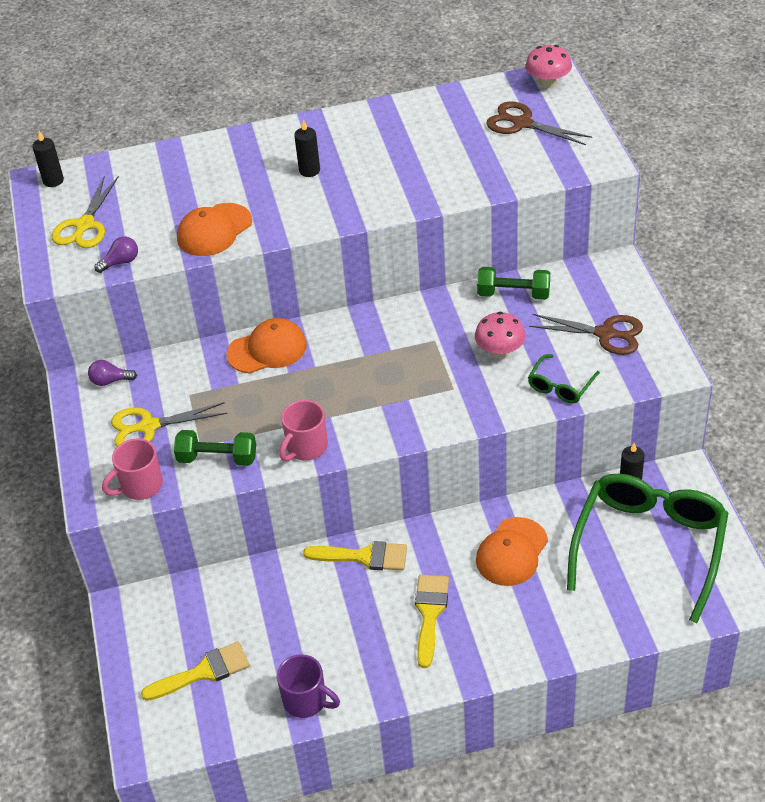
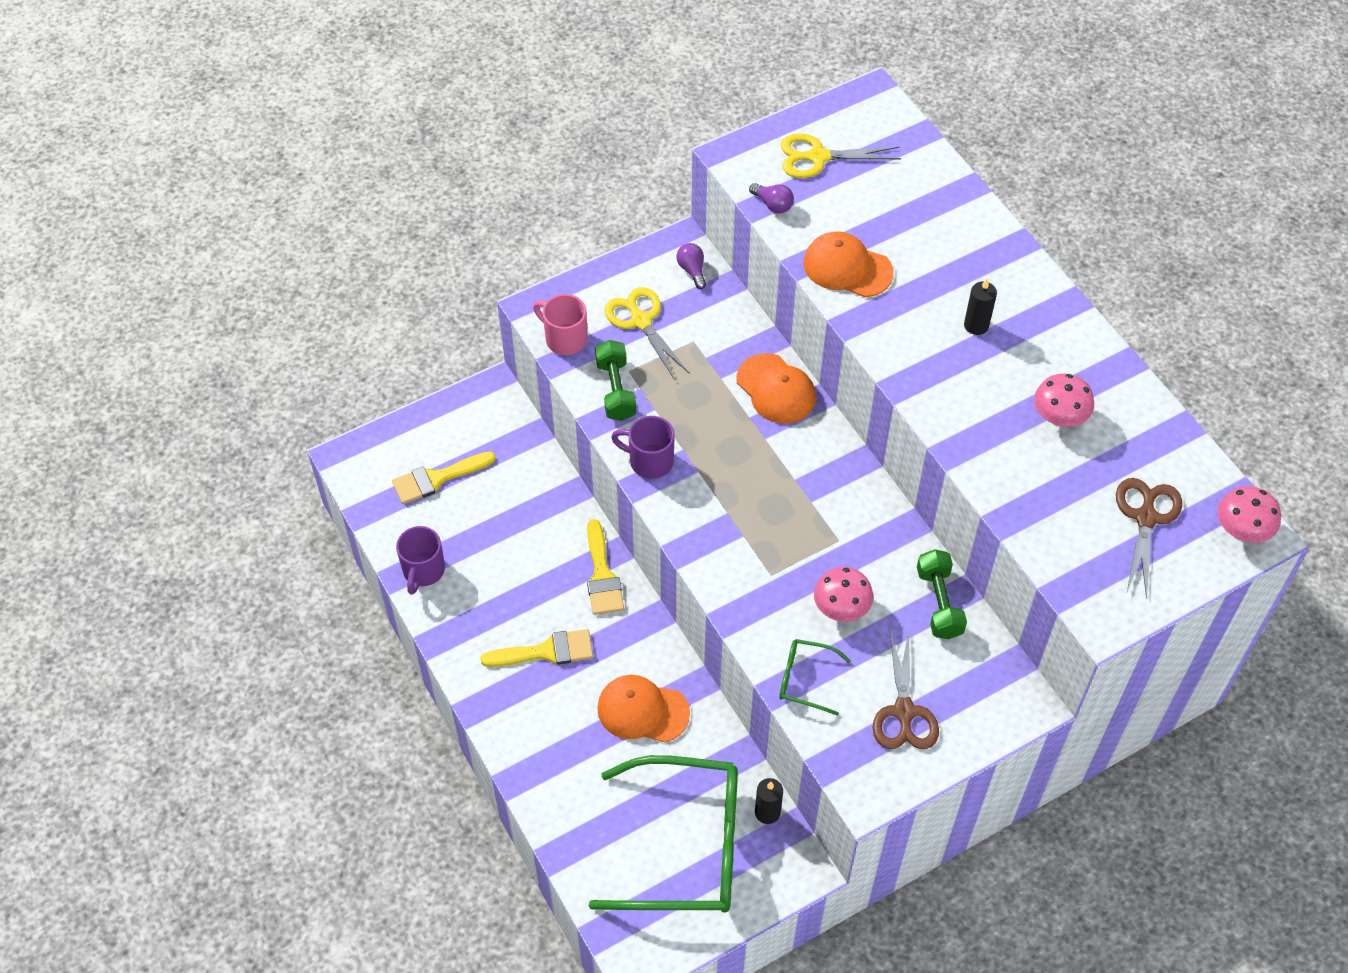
camera: 70 degrees right, 10 degrees up
black candle [32,131,64,187] -> none
yellow brush [141,641,250,701] -> yellow brush turned 105 degrees clockwise [392,451,496,504]
pink mug [279,400,328,462] -> purple mug [611,416,675,479]
none -> pink mushroom [1034,373,1094,427]

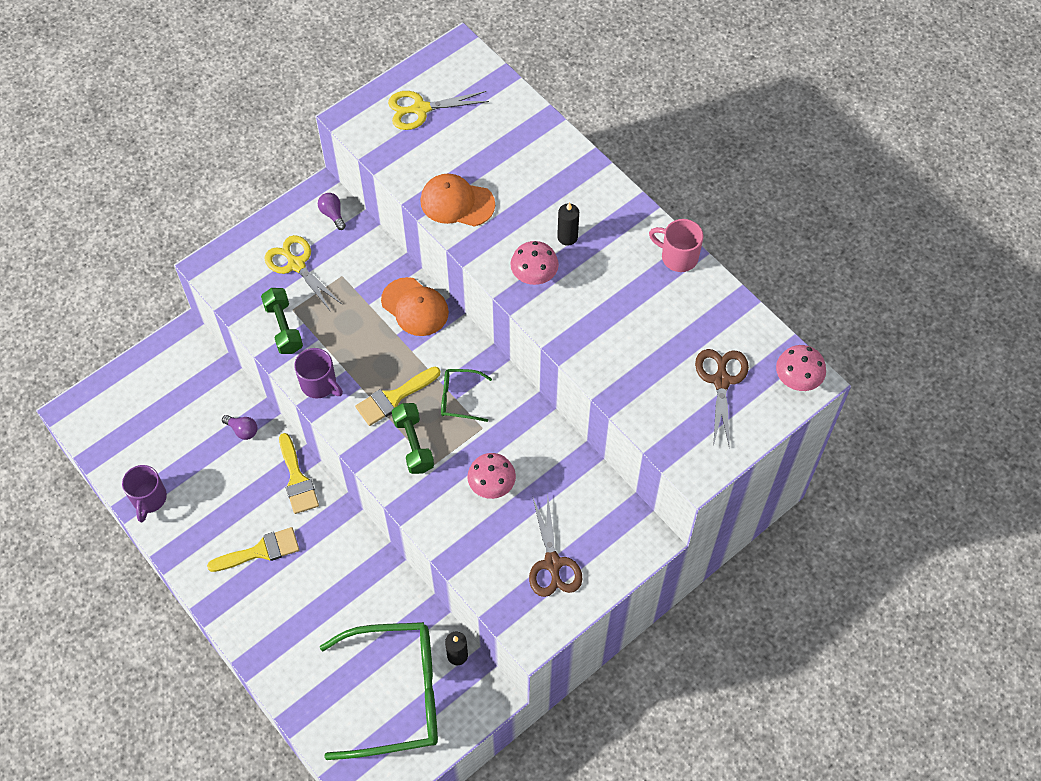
camera: 10 degrees left, 5 degrees up
yellow brush [392,451,496,504] -> yellow brush moved to [355,367,440,426]
pink mug [533,294,588,355] -> pink mug moved to [649,219,704,272]
orange cap [597,675,690,743] -> none
purple mug [611,416,675,479] -> purple mug turned 150 degrees counterclockwise [294,348,343,398]
purple light bulb [749,183,794,213] -> purple light bulb moved to [222,415,257,440]
green glasses [780,639,851,716] -> green glasses moved to [441,369,492,422]
green dumbbell [917,549,967,639] -> green dumbbell moved to [391,403,434,474]
pink mushroom [1034,373,1094,427] -> pink mushroom moved to [511,241,559,285]

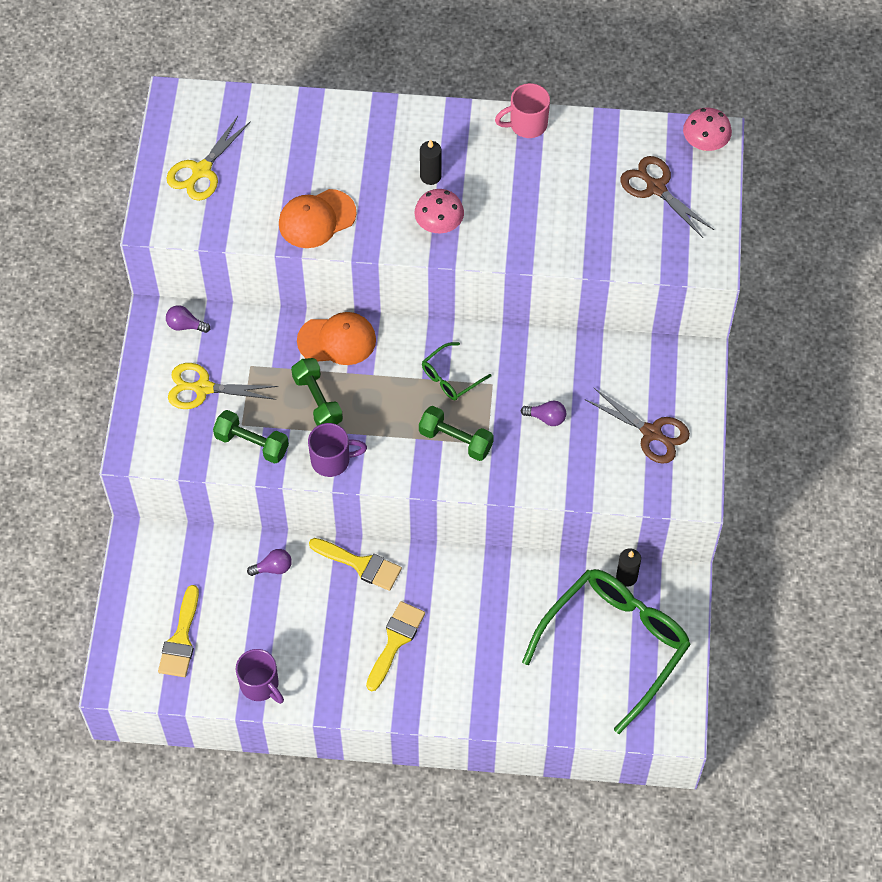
camera: 45 degrees left, 0 degrees up
yellow brush [355,367,440,426] -> yellow brush moved to [158,585,199,677]
pink mushroom [467,453,516,499] -> purple light bulb [521,401,566,426]
none -> green dumbbell [291,358,343,426]

